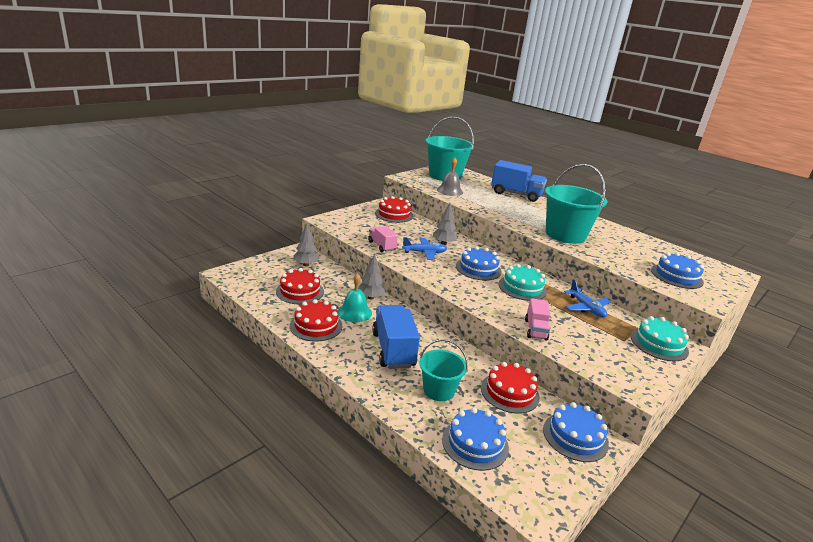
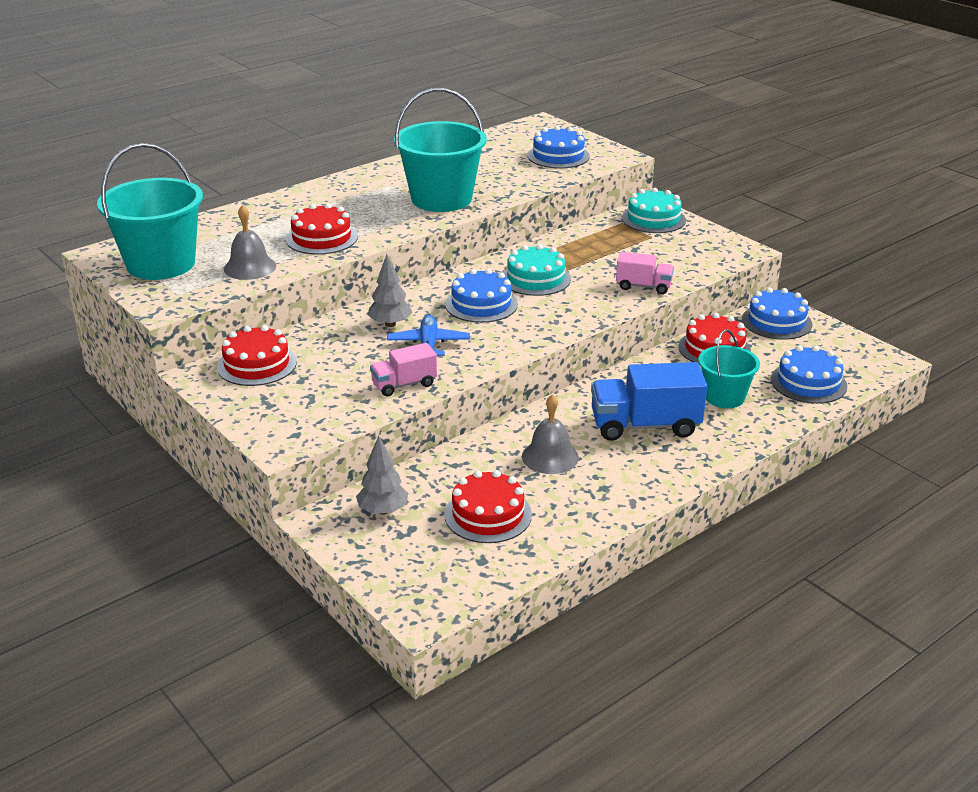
camera: 80 degrees left, 5 degrees up
red cake [290,299,342,341] -> red cake moved to [286,203,358,255]
turquoise bell [338,273,372,322] -> grey bell [522,394,579,474]
grey tree [358,253,386,299] -> none
blue truck [491,160,547,202] -> none
blue plane [564,279,611,318] -> none

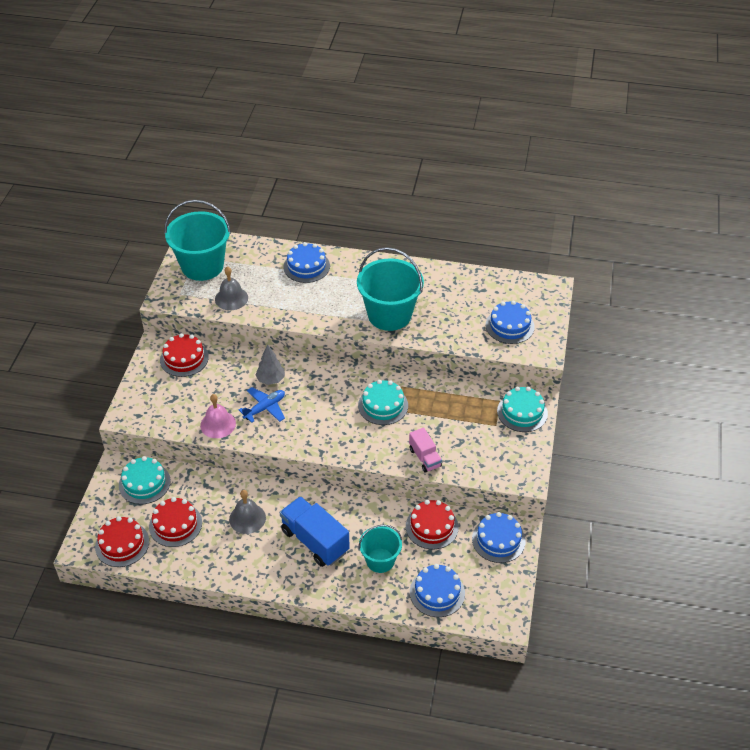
camera: 50 degrees right, 15 degrees up
red cake [286,203,358,255] -> red cake moved to [95,516,149,567]
grey tree [356,436,408,515] -> turquoise cake [119,456,171,504]
pink truck [370,343,437,396] -> pink bell [200,394,236,438]
blue cake [445,269,518,323] -> blue cake moved to [283,242,330,283]

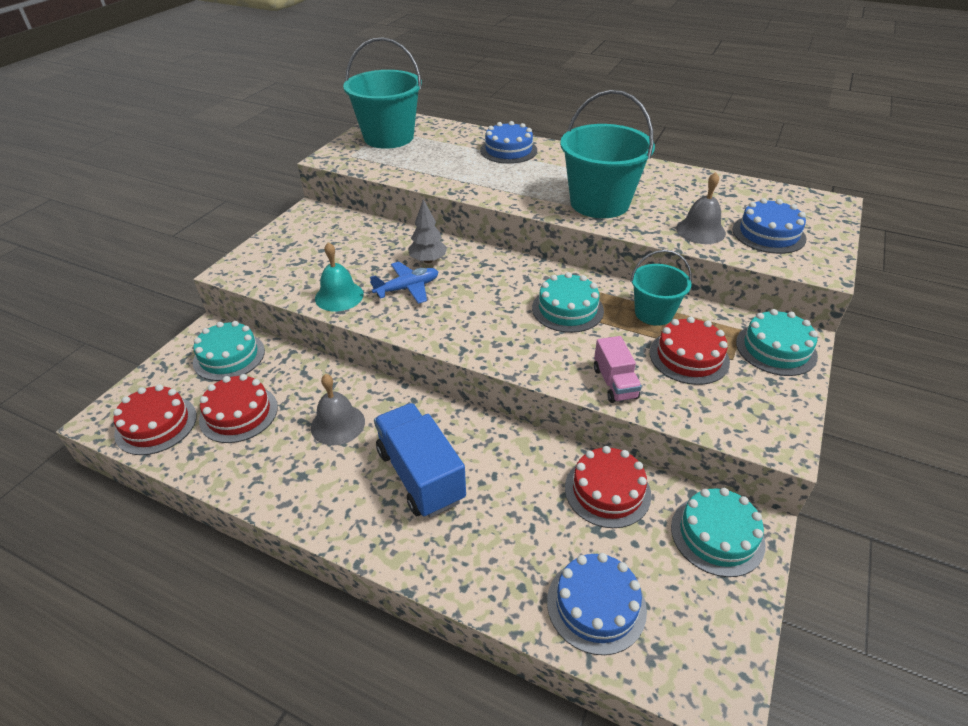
camera: 15 degrees right, 5 degrees down
red cake [160,333,209,377] -> red cake moved to [650,317,730,385]
pink bell [200,394,236,438] -> turquoise bell [315,242,364,311]
grey bell [215,266,248,310] -> grey bell moved to [676,172,726,244]
turquoise bucket [359,525,402,573] -> turquoise bucket moved to [630,250,692,326]
blue cake [472,512,526,563] -> turquoise cake [671,488,766,577]

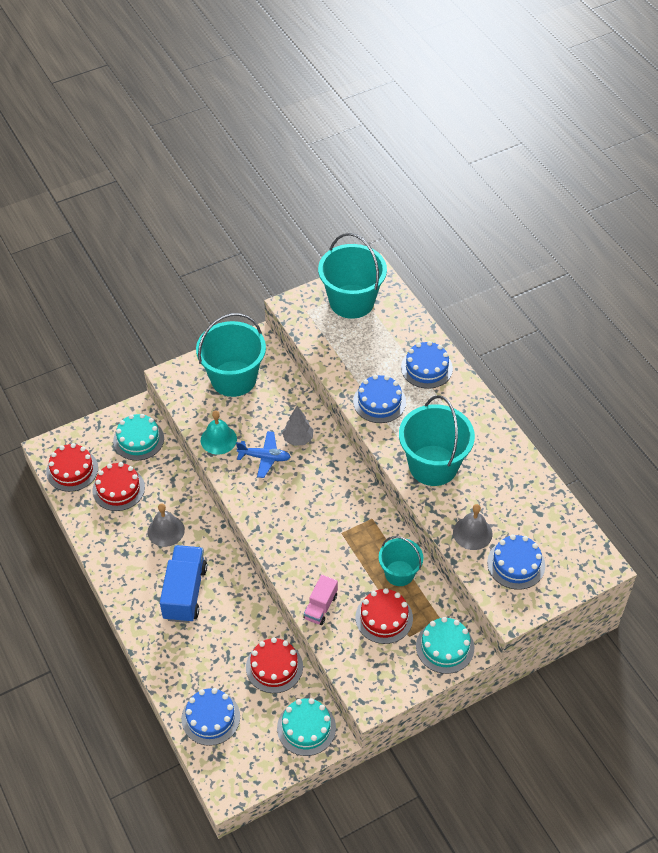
camera: 35 degrees right, 10 degrees up
turquoise cake [532,272,604,333] -> none
none -> turquoise bucket [196,313,266,397]
none -> blue cake [353,375,406,423]

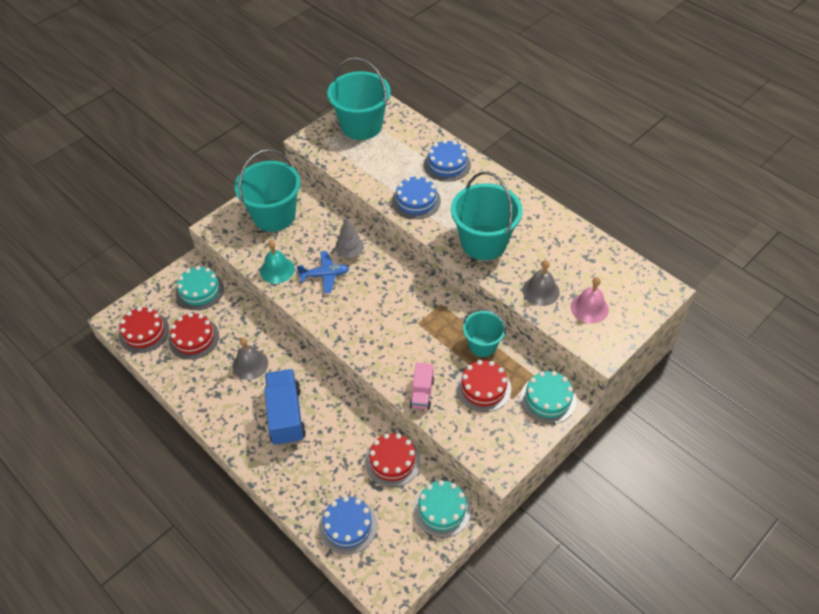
camera: 15 degrees left, 0 degrees up
blue cake [487,535,545,590] -> pink bell [571,277,609,323]

